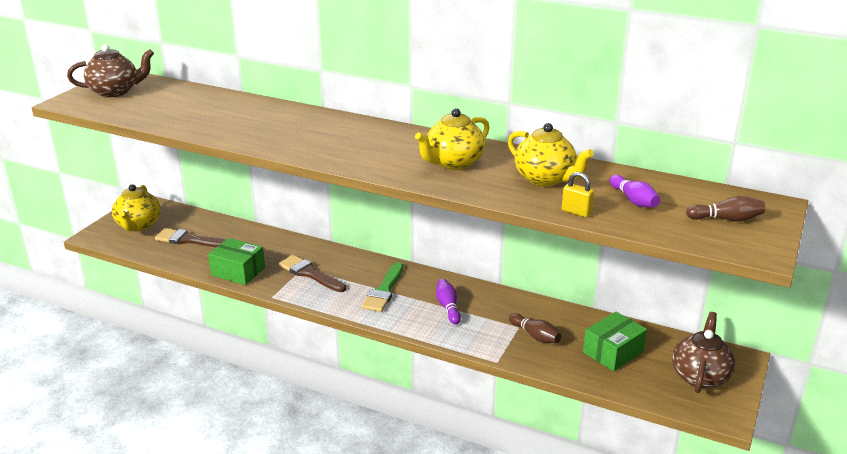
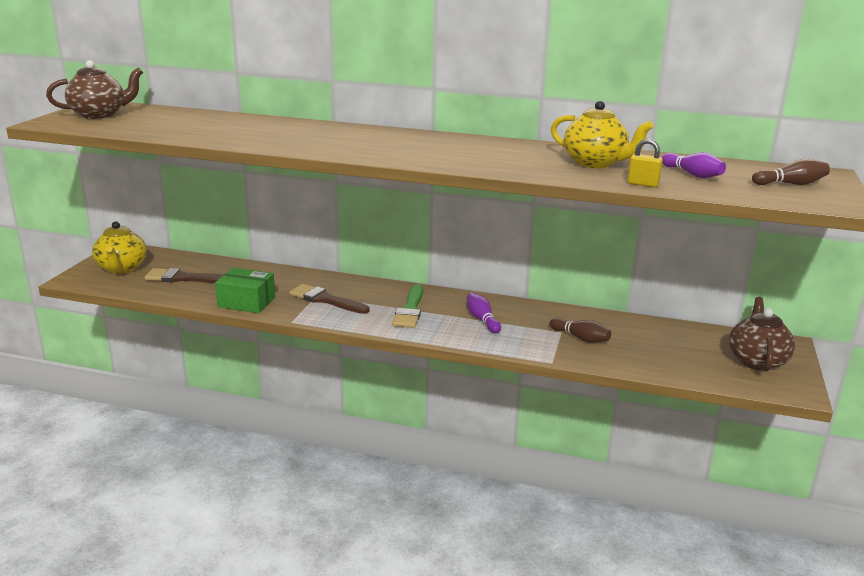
camera: 10 degrees left, 5 degrees down
yellow teapot [415,108,490,170] -> none
green box [583,312,647,371] -> none

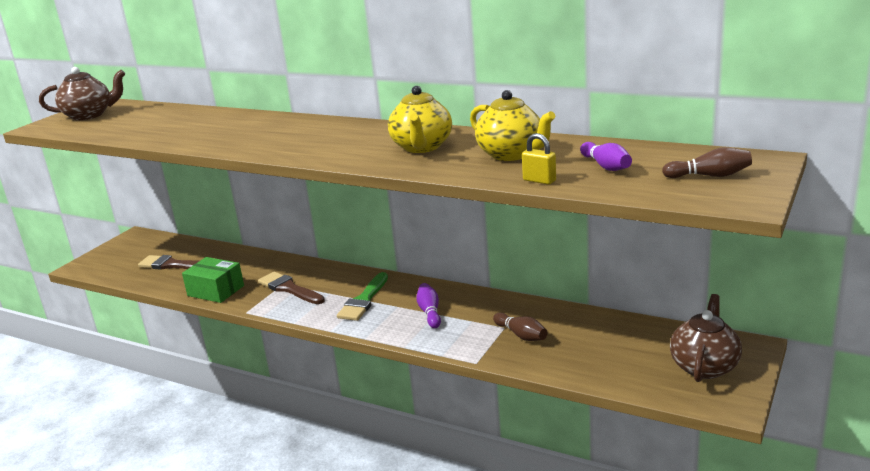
camera: 15 degrees right, 0 degrees up
yellow teapot [92,221,147,274] -> yellow teapot moved to [388,86,452,153]

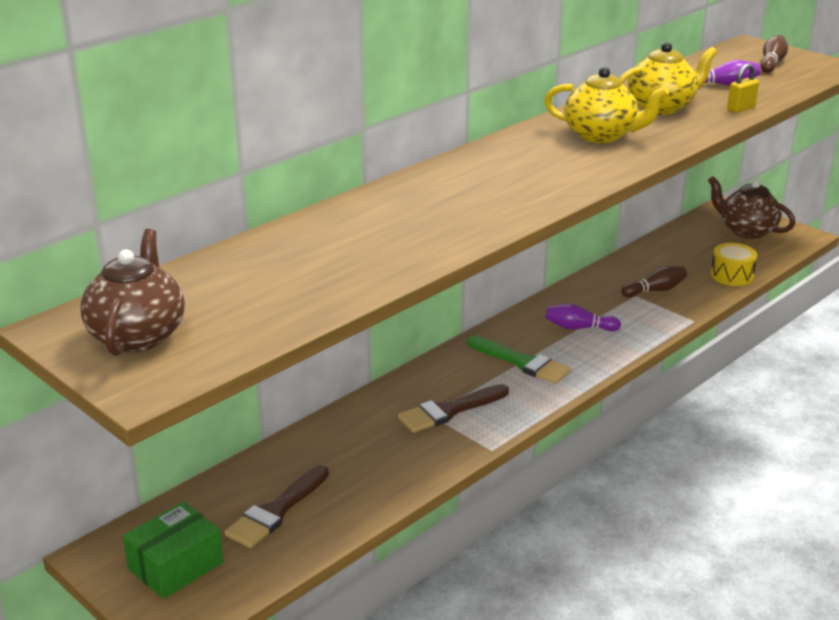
camera: 75 degrees left, 5 degrees up
green box [182,257,244,303] -> green box moved to [123,502,223,599]
none -> yellow drum [711,243,757,286]

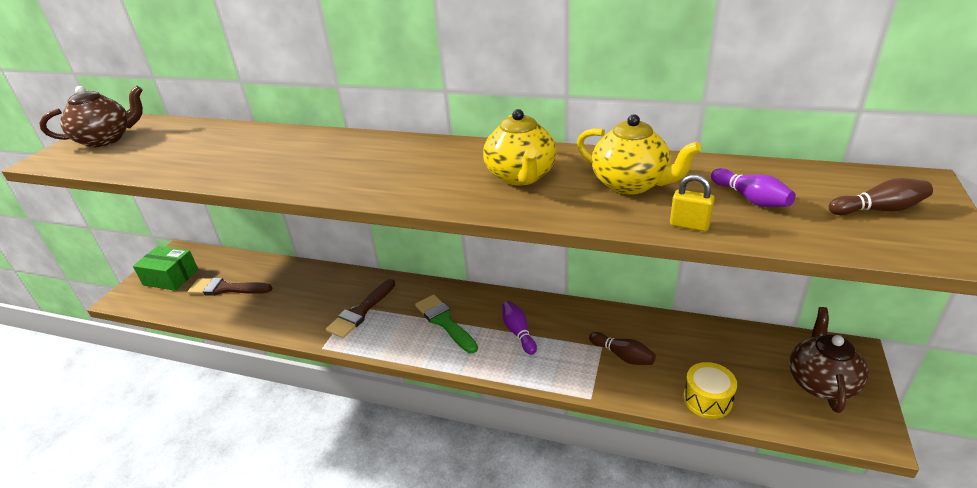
camera: 65 degrees right, 5 degrees up
brown brush [398,384,509,433] -> brown brush turned 90 degrees counterclockwise [326,279,395,338]
green brush [467,336,571,384] -> green brush turned 135 degrees clockwise [415,294,478,353]

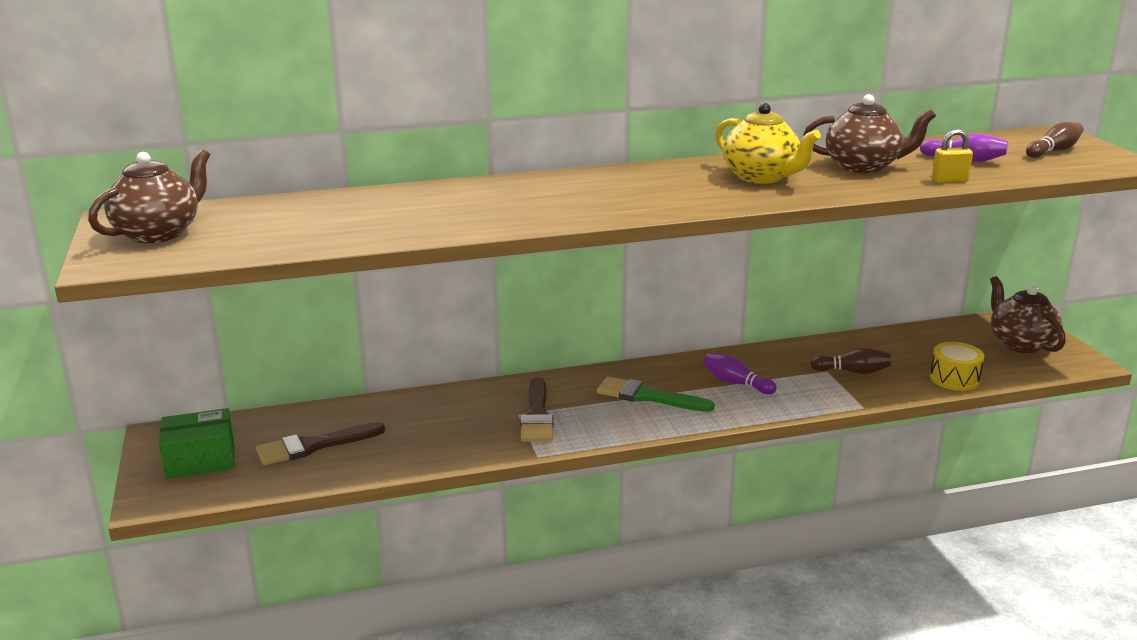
camera: 35 degrees left, 10 degrees down
yellow teapot [577,114,702,195] -> brown teapot [803,94,936,173]

